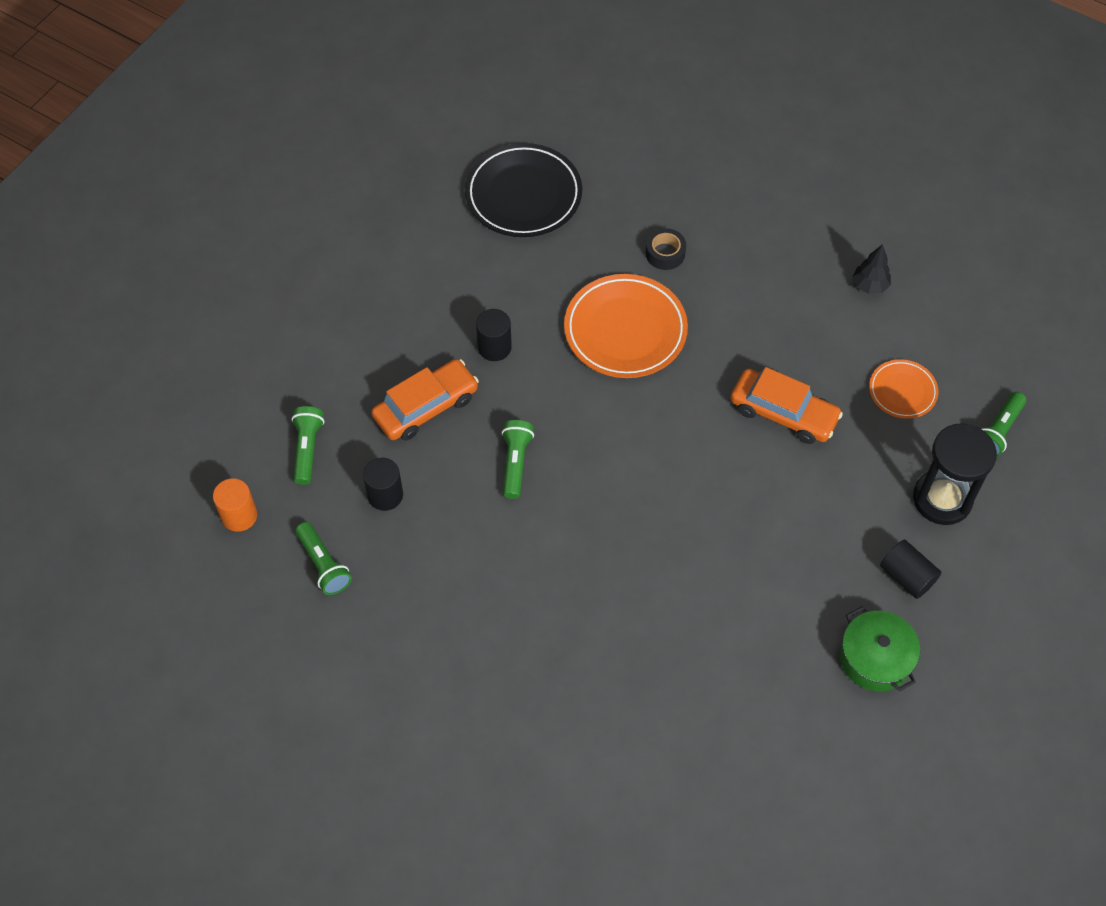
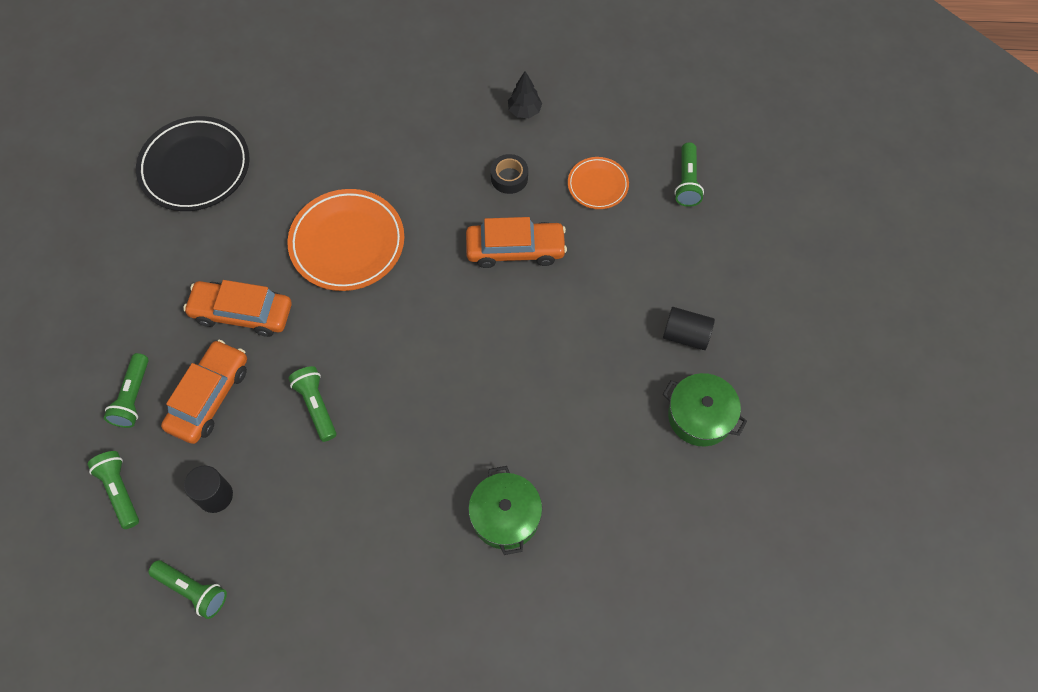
camera: 30 degrees left, 5 degrees up
orange cylinder [213,478,257,532] -> none
black cylinder [476,309,512,361] -> orange car [183,280,292,337]
black tape [645,228,686,270] -> black tape moved to [491,154,528,194]
black hourglass [913,423,997,525] -> none
none -> green flashlight [104,353,149,428]
none -> green pot [468,466,542,555]

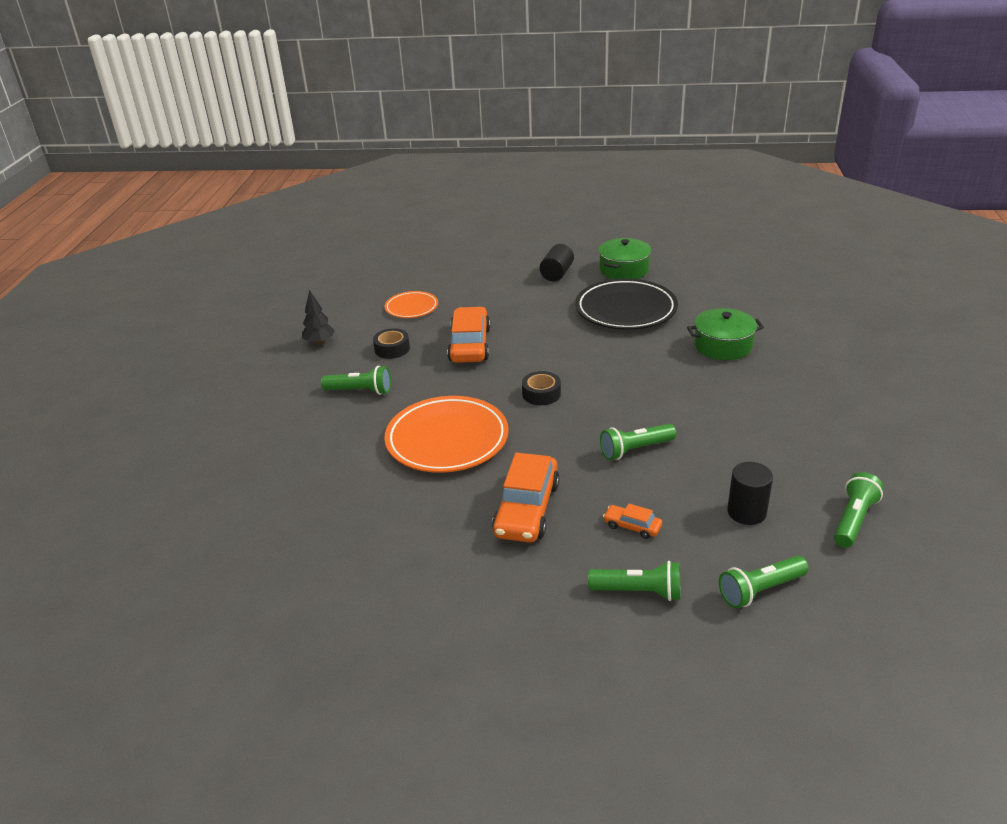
camera: 85 degrees left, 30 degrees down
black plate [136,116,249,211] -> black plate moved to [575,278,678,330]
orange car [161,340,247,444] -> orange car [603,504,662,539], size x0.47
green flashlight [674,142,704,207] -> green flashlight moved to [321,366,391,395]
none -> black tape [522,371,561,405]

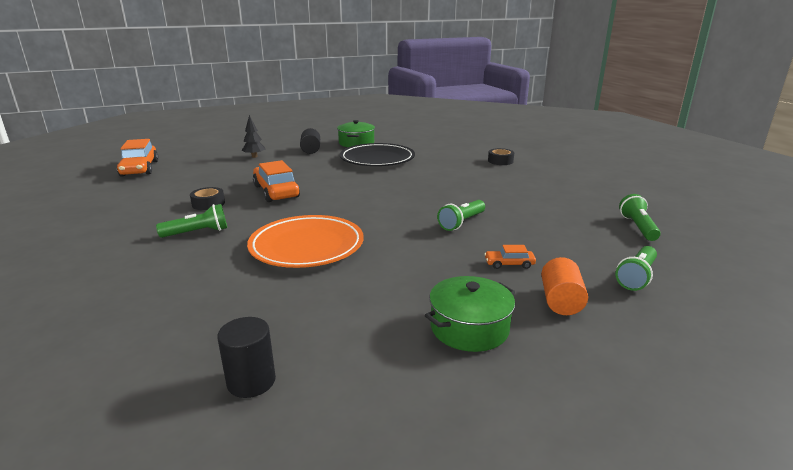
camera: 30 degrees left, 10 degrees down
black tree [302,290,335,345] -> black tree moved to [241,115,266,158]
orange plate [384,291,438,318] -> none
orange car [492,452,560,543] -> orange car moved to [117,139,159,177]
black tape [522,371,561,405] -> black tape moved to [488,148,514,165]
green flashlight [588,561,681,601] -> orange cylinder [541,257,588,315]
green pot [687,308,764,360] -> green pot moved to [425,276,515,352]
black cylinder [727,462,773,525] -> black cylinder moved to [217,317,276,398]

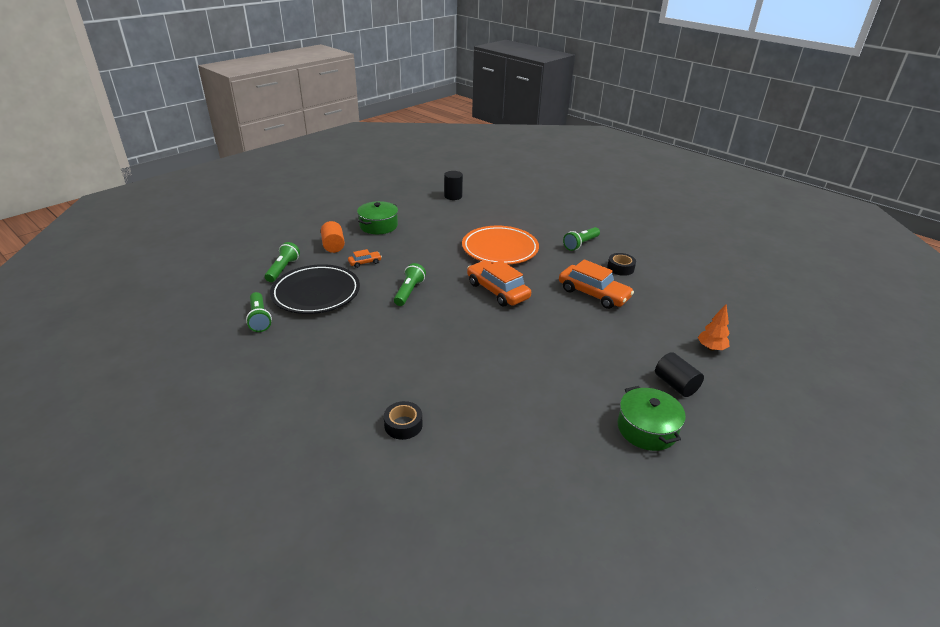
camera: 155 degrees right, 10 degrees up
orange car [117,139,159,177] -> orange car moved to [467,260,531,306]
black tree [241,115,266,158] -> orange tree [698,304,730,351]
black plate [340,143,415,166] -> black plate moved to [270,264,360,314]

